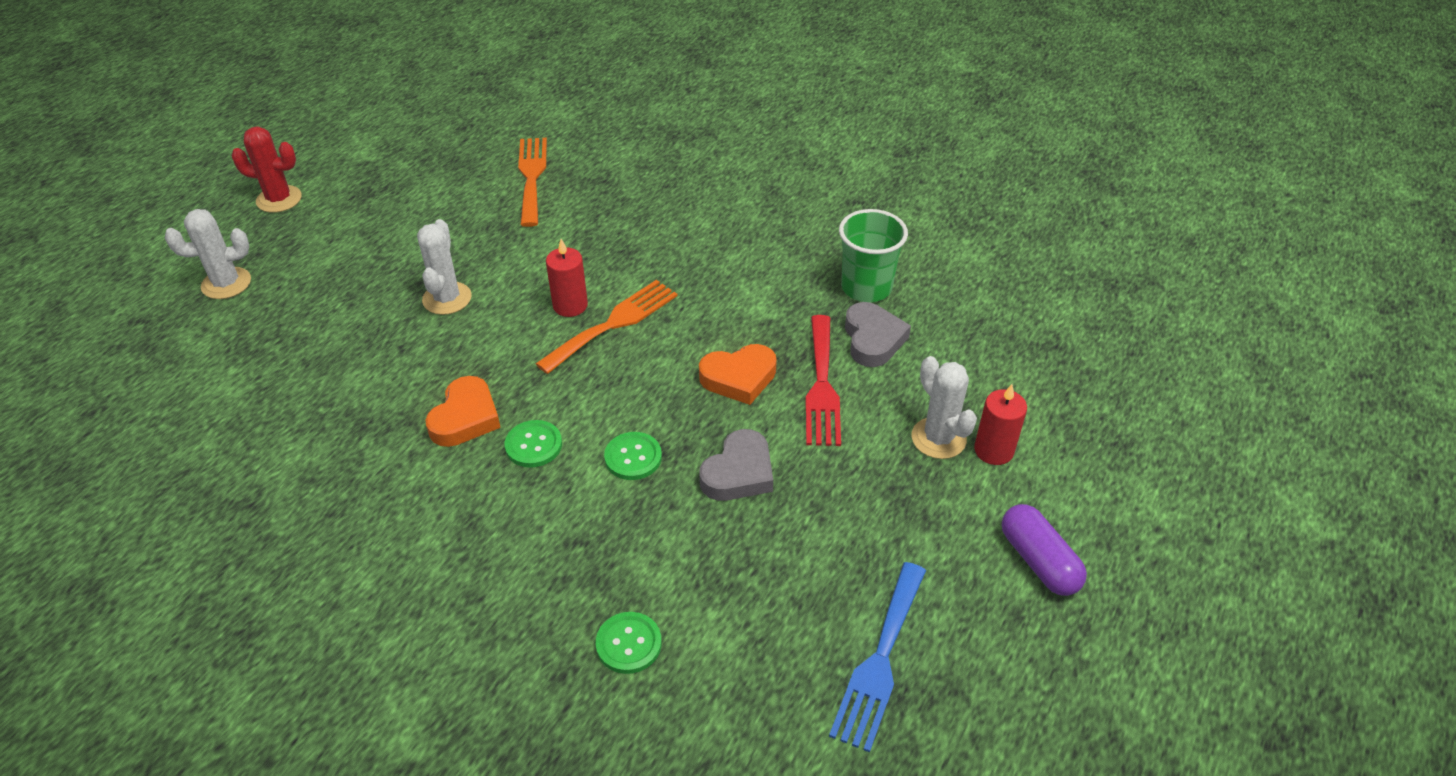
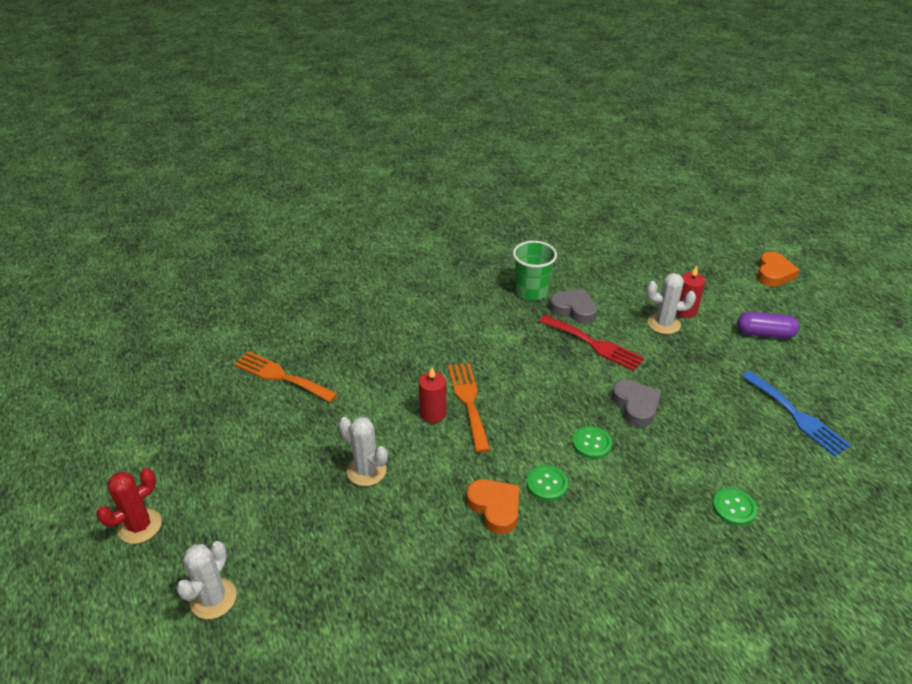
camera: 55 degrees left, 5 degrees down
orange heart [699,344,777,405] -> orange heart moved to [757,251,800,287]

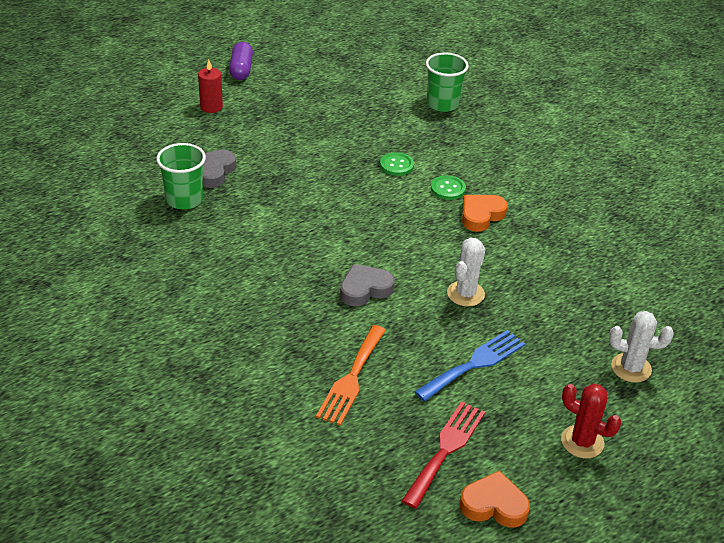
camera: 100 degrees left, 0 degrees up
red candle [419,367,446,423] -> none
orange fork [448,363,490,453] -> none
red fork [539,315,644,371] -> red fork moved to [402,401,485,509]
grey heart [612,380,661,427] -> grey heart moved to [340,264,395,306]
white cactus [646,273,696,334] -> none
green button [712,488,757,526] -> green cup [426,53,469,112]
blue fork [741,371,851,457] -> blue fork moved to [415,330,525,401]
orange heart [757,251,800,287] -> orange heart moved to [460,470,530,528]

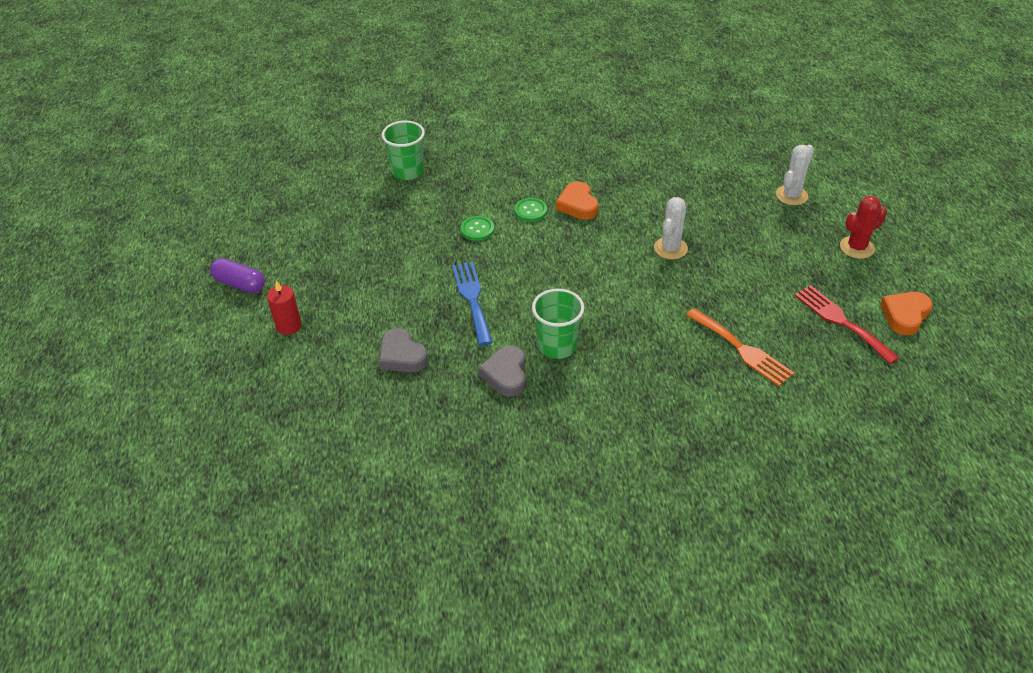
camera: 60 degrees left, 5 degrees up
green cup [156,143,206,210] -> green cup moved to [532,289,584,359]
grey heart [340,264,395,306] -> grey heart moved to [478,345,526,397]
blue fork [415,330,525,401] -> blue fork moved to [452,262,493,345]
white cactus [447,238,485,307] -> white cactus turned 60 degrees clockwise [654,197,688,259]

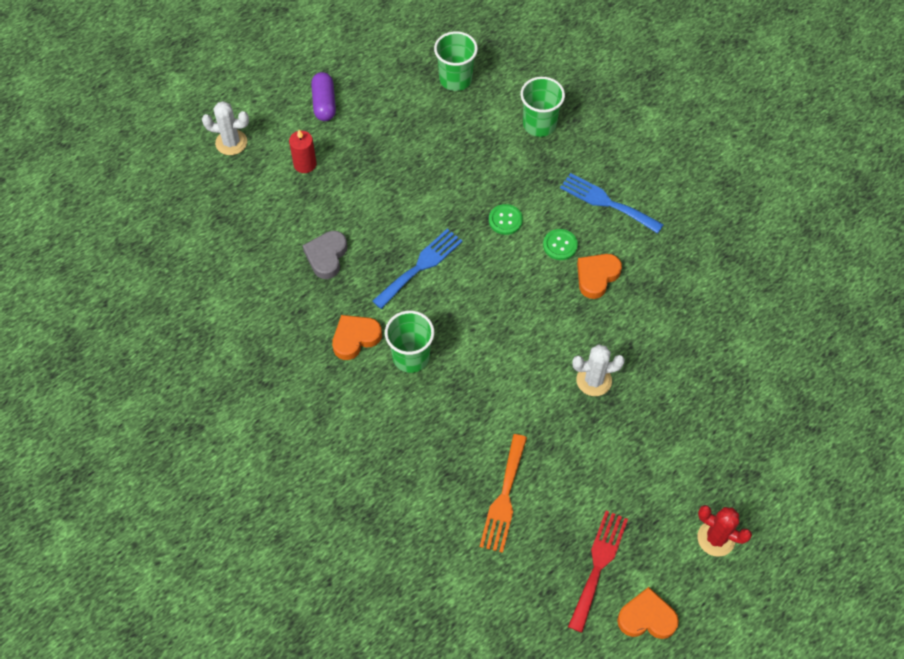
camera: 55 degrees right, 15 degrees up
grey heart [478,345,526,397] -> orange heart [332,315,382,360]
white cactus [776,145,814,205] -> white cactus moved to [202,101,249,155]
none -> green cup [434,31,478,91]
none -> blue fork [560,173,664,234]

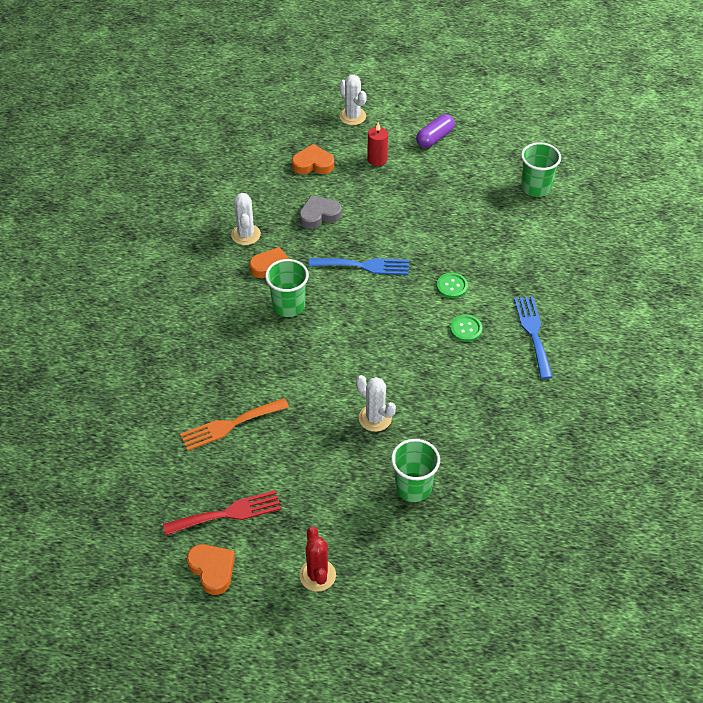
camera: 50 degrees right, 10 degrees down
green cup [520,77,565,137] -> green cup moved to [391,439,440,502]
orange heart [577,254,622,299] -> orange heart moved to [292,144,334,174]
none -> white cactus [231,193,261,245]

